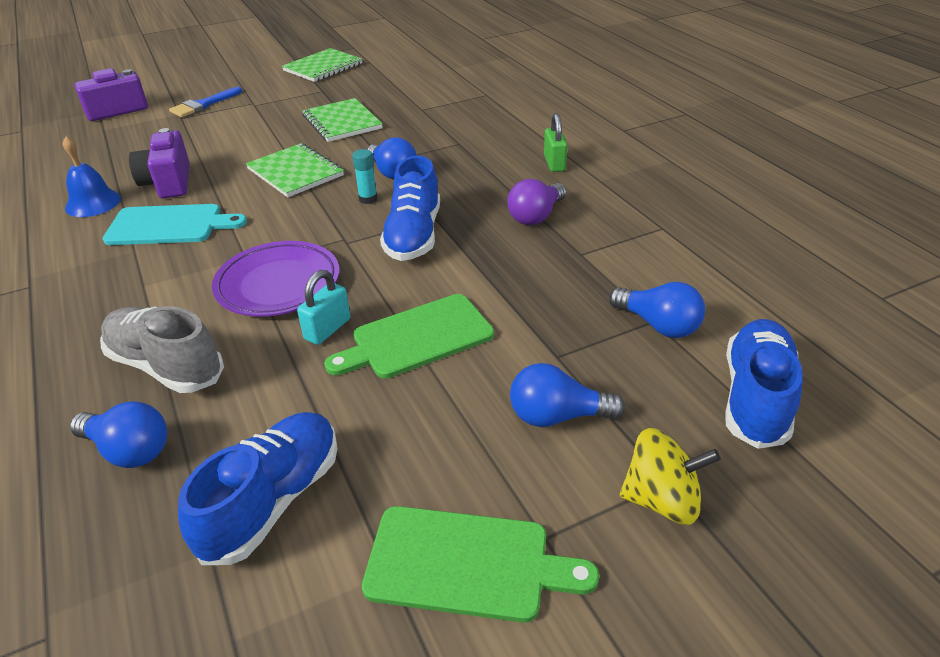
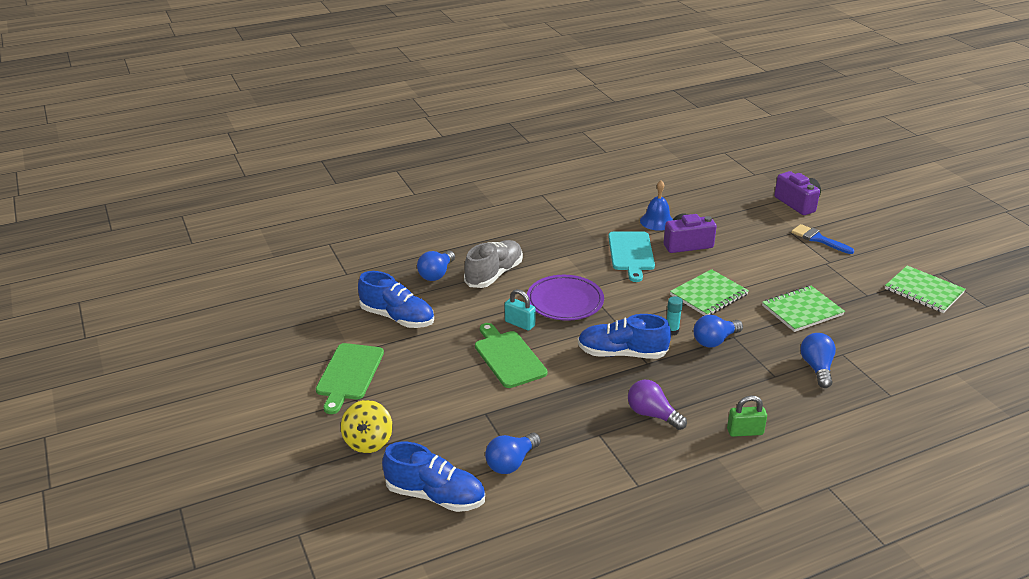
camera: 90 degrees right, 5 degrees down
blue light bulb [510,363,625,427] -> blue light bulb moved to [800,333,836,388]

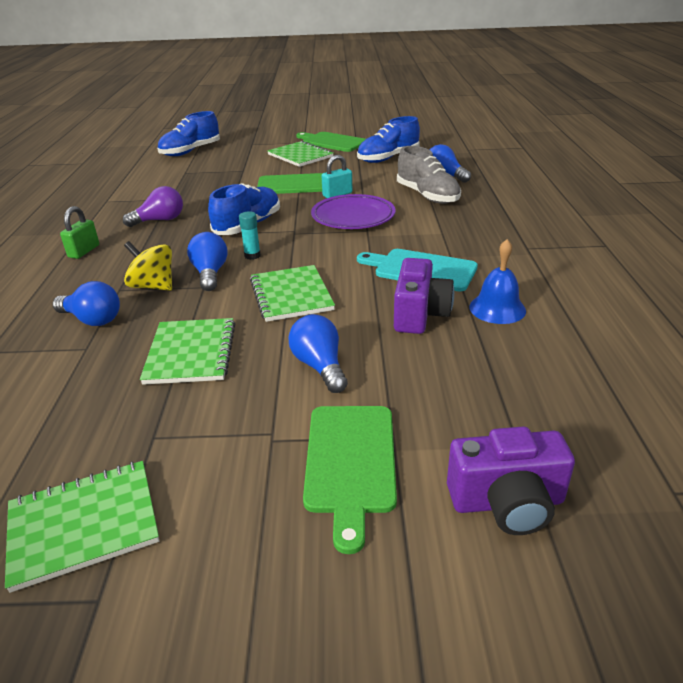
camera: 115 degrees right, 0 degrees up
yellow spinning top [341,400,393,453] -> yellow spinning top moved to [124,241,172,291]
blue light bulb [485,433,541,474] -> blue light bulb moved to [289,314,348,393]
blue brush [791,224,854,254] -> green cutting board [303,406,397,554]
none -> green notebook [267,141,334,167]

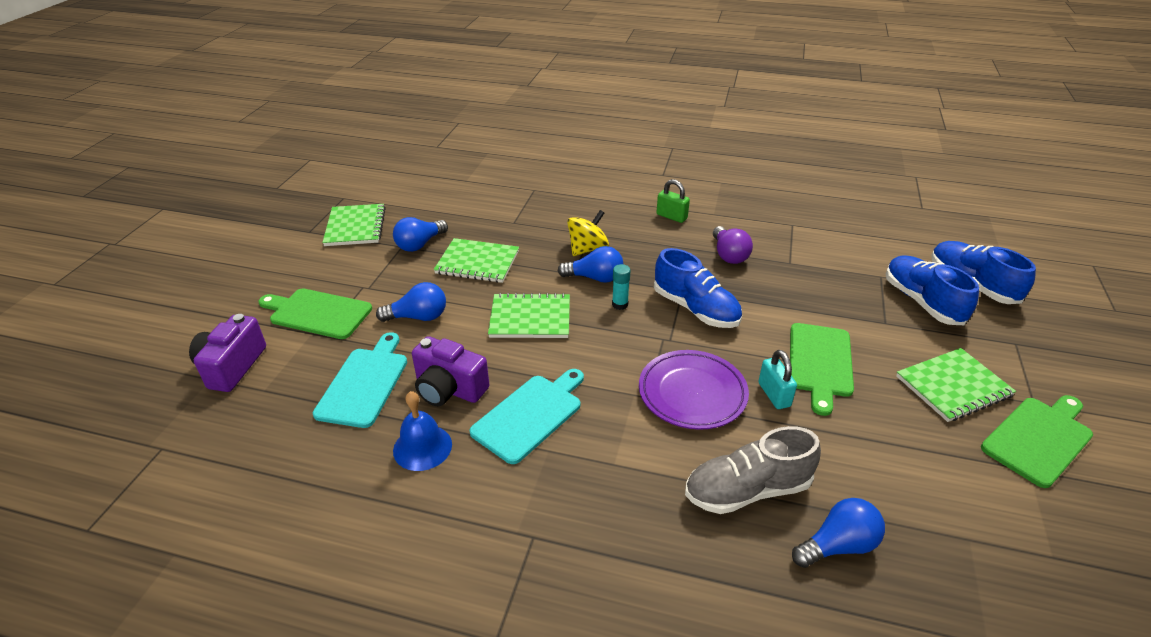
camera: 105 degrees right, 5 degrees up
blue light bulb [53,281,120,326] -> blue light bulb moved to [393,217,448,252]
blue shoe [357,116,420,163] -> blue shoe moved to [886,255,979,325]
none -> turquoise cutting board [313,332,407,428]

